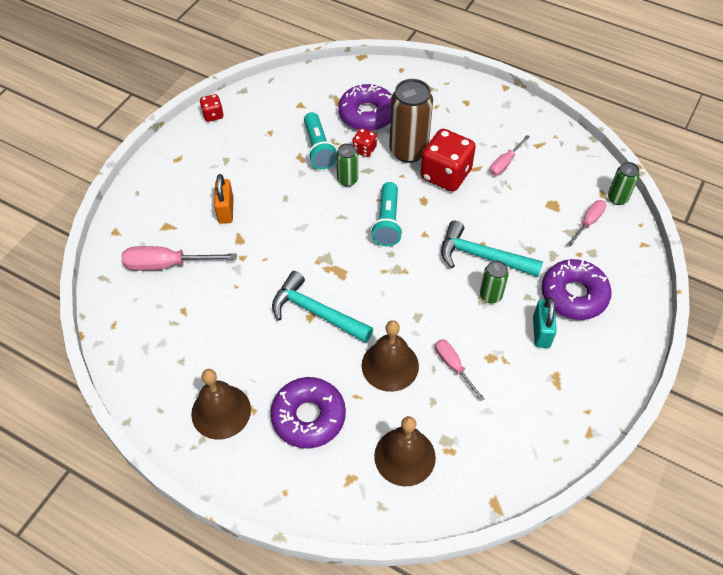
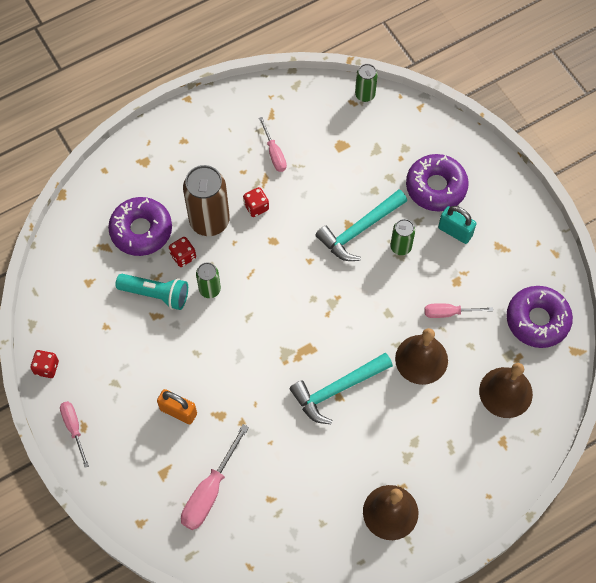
camera: 60 degrees left, 10 degrees up
purple donut [270,377,346,449] -> purple donut moved to [506,286,573,348]
turquoise flashlight [371,182,403,246] -> none
red dice [420,129,476,192] -> red dice [243,187,269,217], size x0.48
pink screwdriver [567,200,606,247] -> pink screwdriver moved to [60,401,89,468]

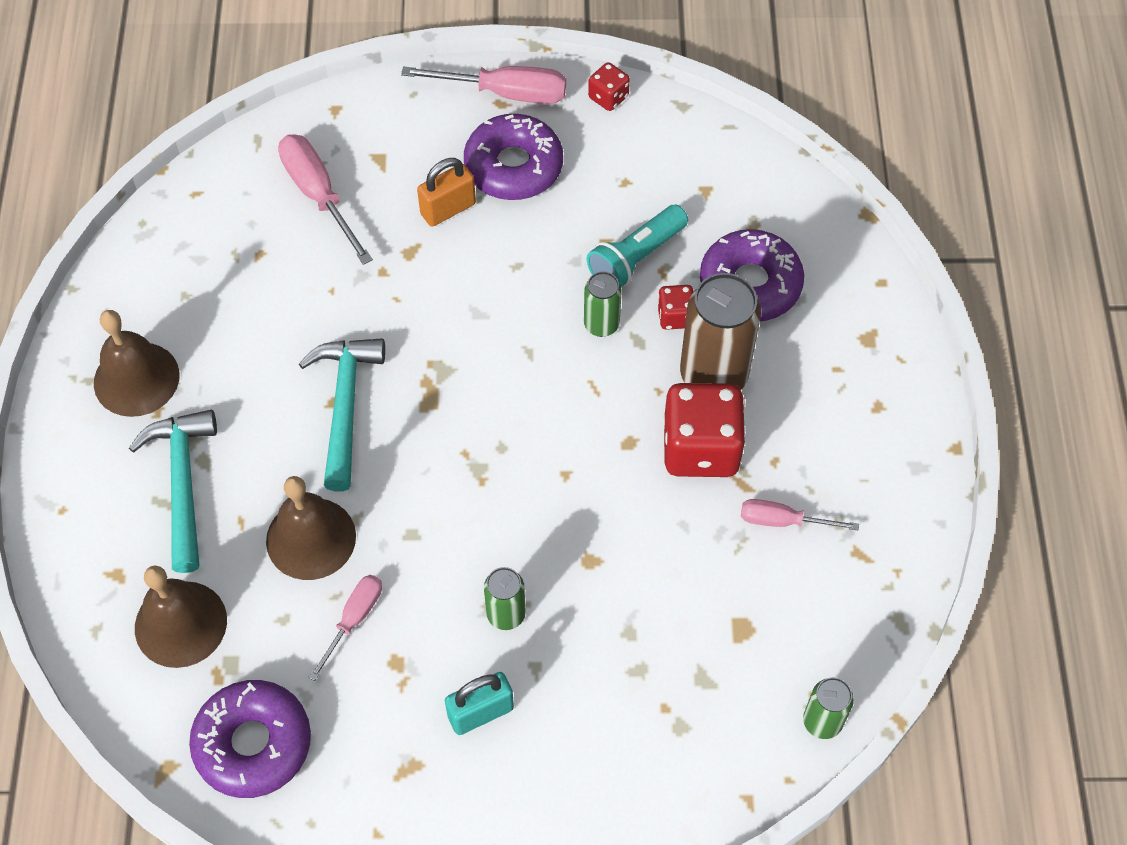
camera: 120 degrees right, 5 degrees down
pink screwdriver [60,401,89,468] -> pink screwdriver [401,66,566,104], size x1.62
red dice [243,187,269,217] -> red dice [663,383,746,477], size x2.07
turquoise hammer [315,190,407,261] -> turquoise hammer moved to [129,410,217,573]
purple donut [406,154,469,212] -> purple donut moved to [464,114,563,200]

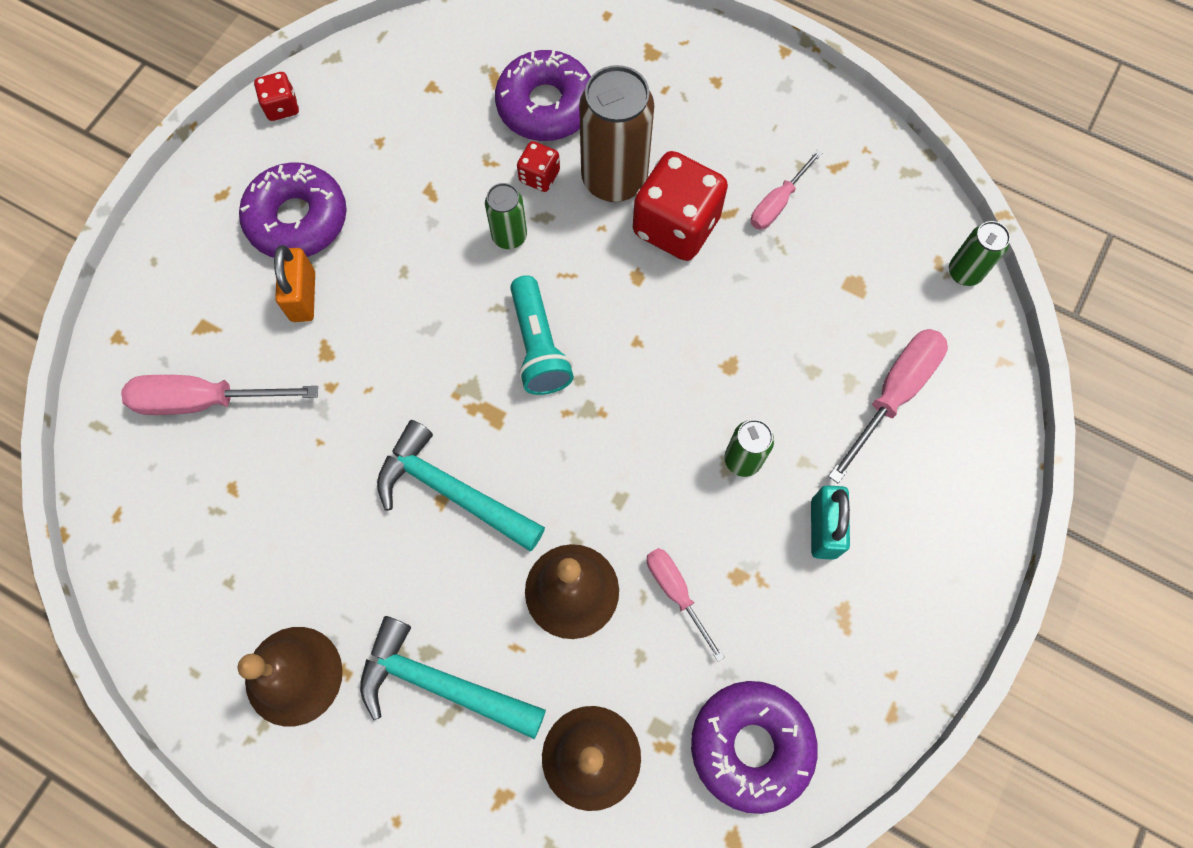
camera: 60 degrees left, 10 degrees up
pink screwdriver [401,66,566,104] -> pink screwdriver moved to [828,329,948,483]
turquoise flashlight [587,205,688,287] -> turquoise flashlight moved to [510,275,574,395]

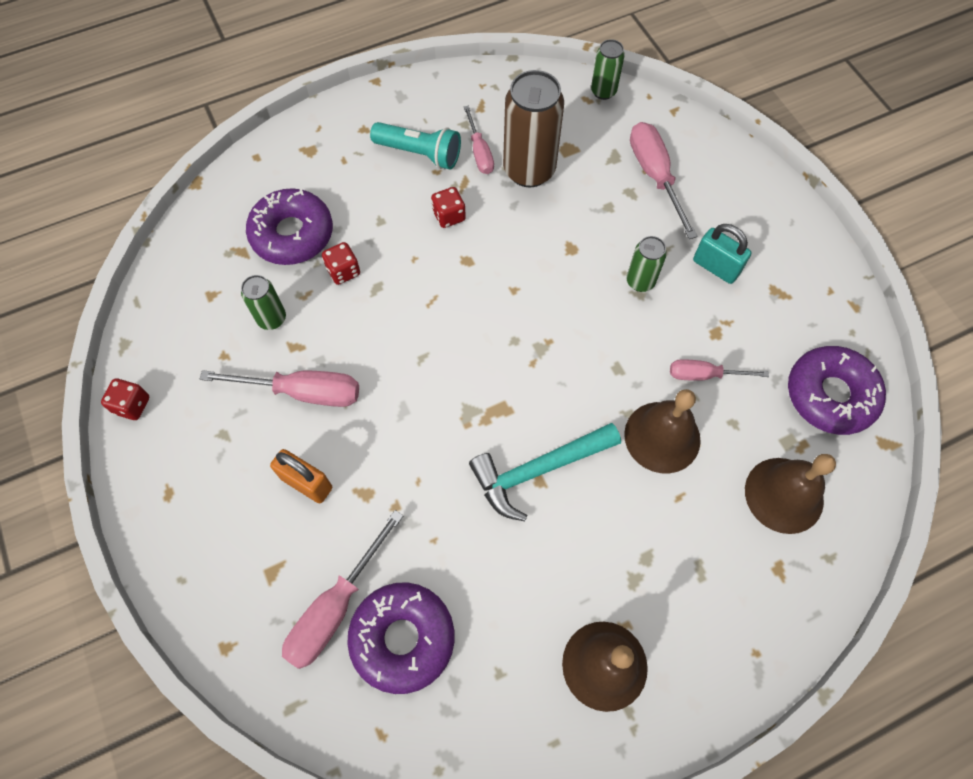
camera: 55 degrees left, 5 degrees down
purple donut [239,162,347,258] -> purple donut moved to [347,582,455,694]
turquoise hammer [360,616,546,739] -> none
green can [485,183,527,249] -> green can moved to [241,275,286,330]
turquoise flashlight [510,275,574,395] -> turquoise flashlight moved to [370,122,461,169]
brown can [579,65,654,202] -> brown can moved to [503,70,564,187]
red dice [633,151,728,261] -> red dice [431,187,466,228], size x0.48
none -> pink screwdriver [200,370,359,407]

